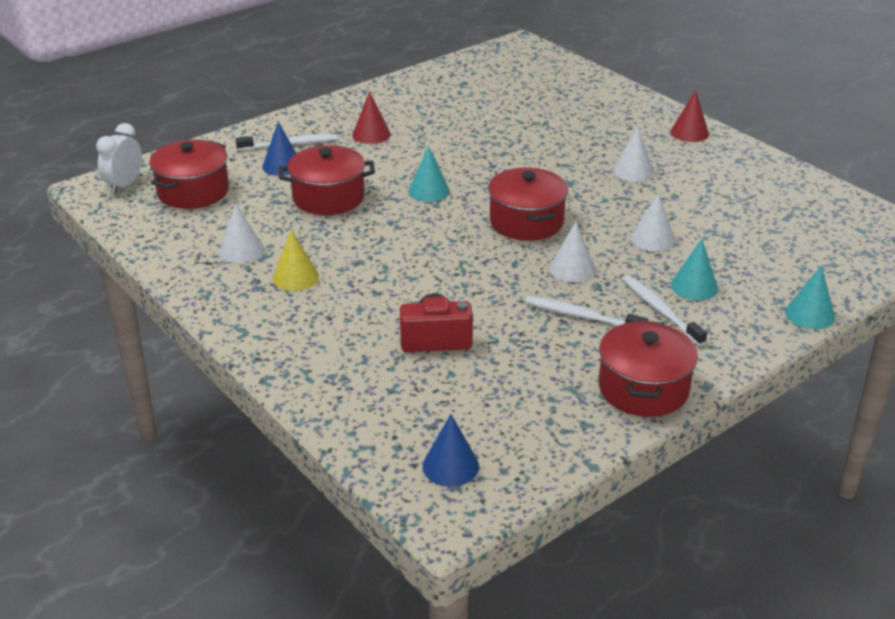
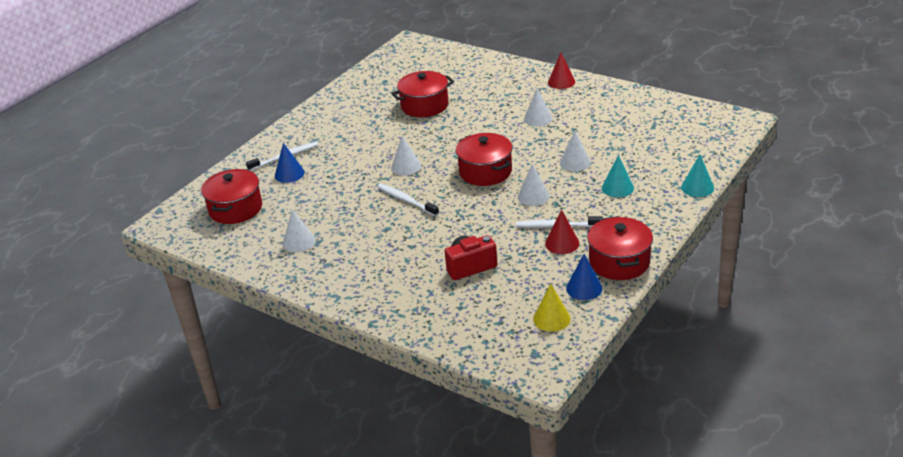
camera: 15 degrees left, 0 degrees up
white clock [96,123,142,194] -> none
yellow cone [273,229,319,291] -> yellow cone moved to [533,284,570,332]
red pot [279,145,375,215] -> red pot moved to [391,71,454,117]
red cone [352,92,391,144] -> red cone moved to [545,209,579,254]
turquoise cone [408,146,450,202] -> white cone [391,135,421,175]
blue cone [423,414,479,487] -> blue cone moved to [566,254,602,300]
white toothbrush [623,275,707,346] -> white toothbrush moved to [377,184,439,216]

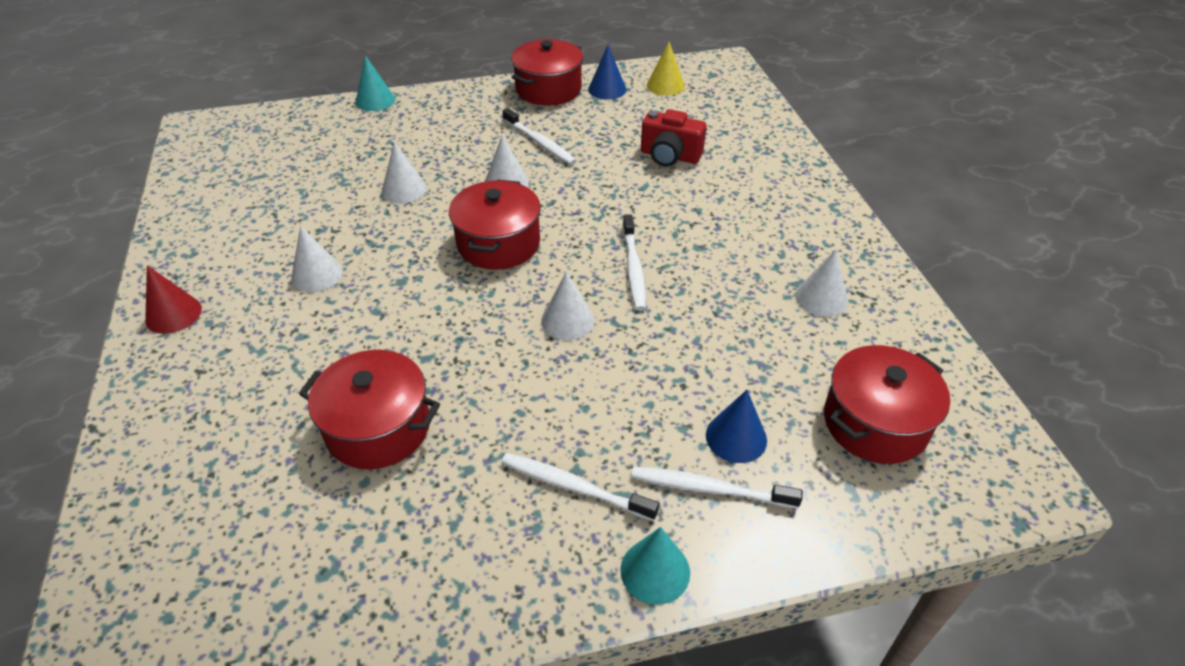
camera: 140 degrees left, 10 degrees up
red cone [545,209,579,254] -> none
turquoise cone [602,155,634,197] -> turquoise cone moved to [620,527,690,605]
none -> white toothbrush [501,453,659,521]

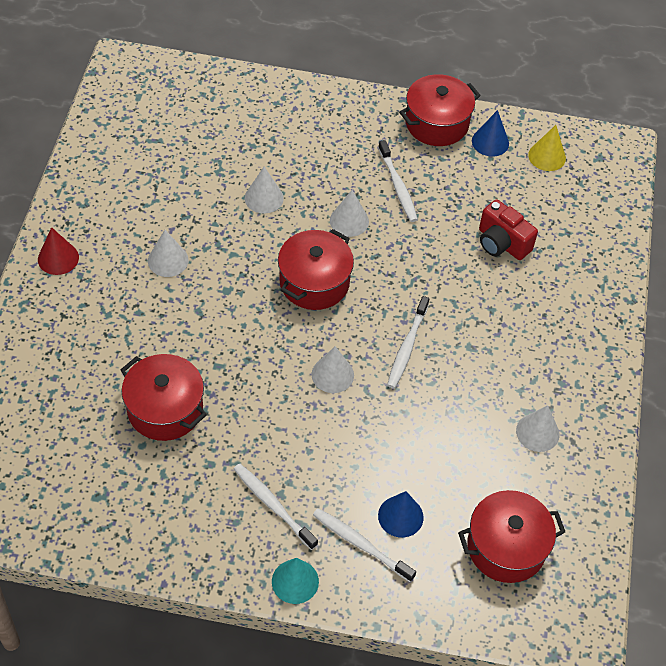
camera: 20 degrees right, 10 degrees up
turquoise cone [355,55,395,111] -> none

